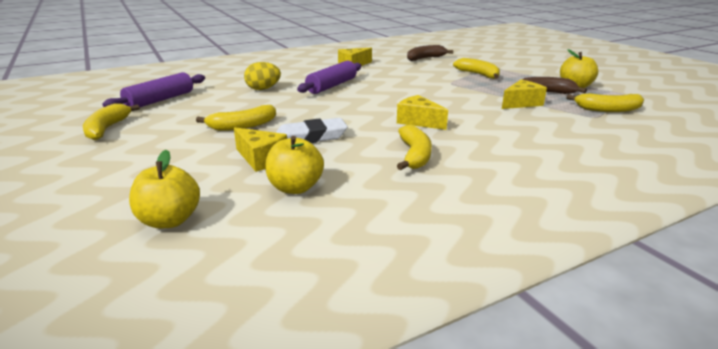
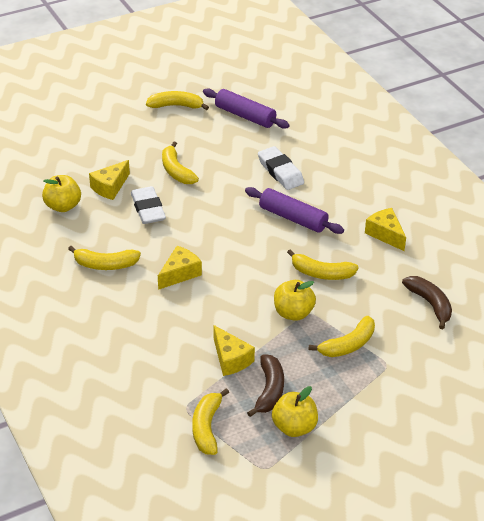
camera: 90 degrees right, 15 degrees up
yellow apple [129,150,200,228] -> yellow apple moved to [274,280,316,321]
yellow egg [244,62,281,90] -> white eraser [258,146,304,190]
none -> yellow banana [287,249,359,280]

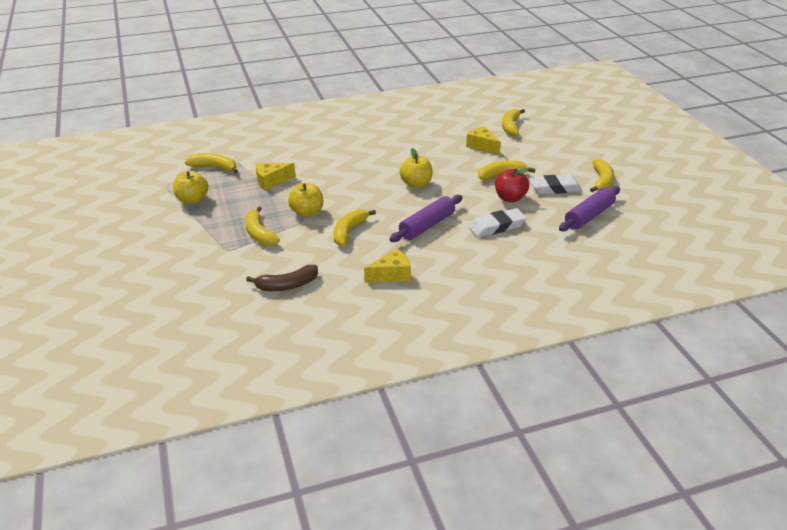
camera: 100 degrees right, 5 degrees down
yellow apple [42,175,81,212] -> yellow apple moved to [399,148,433,188]
yellow banana [68,246,141,270] -> yellow banana moved to [502,109,525,136]
white eraser [131,186,166,224] -> white eraser moved to [529,175,582,194]
yellow cheese [158,246,202,290] -> none
brown banana [247,354,284,417] -> none
none -> red apple [495,168,529,202]

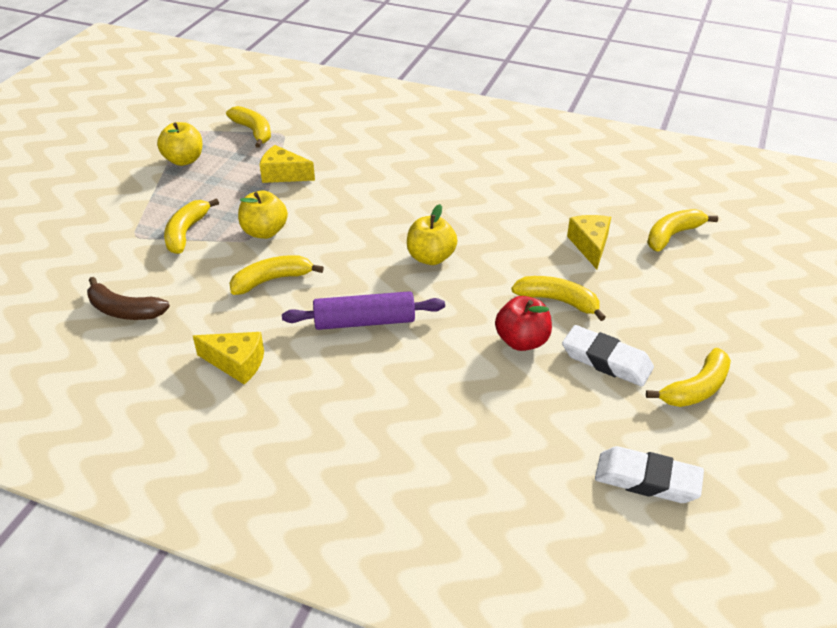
camera: 40 degrees right, 5 degrees up
white eraser [468,208,527,237] -> white eraser moved to [595,446,704,503]
purple rolling pin [559,186,620,231] -> none

